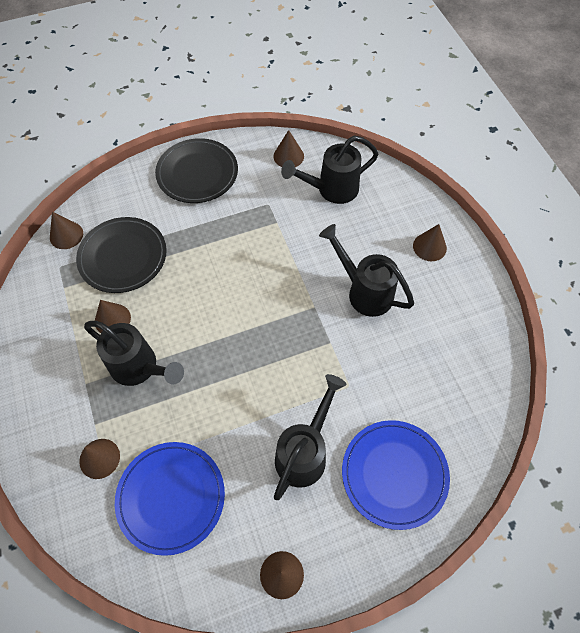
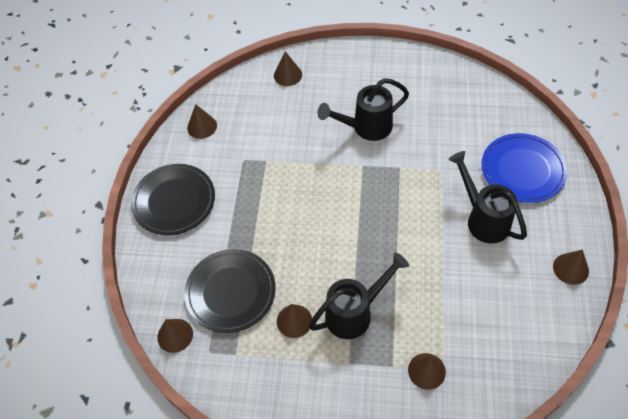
camera: 60 degrees left, 5 degrees down
blue plate [115,442,225,556] -> none
black watering can [281,135,379,204] -> none
brown cone [413,224,447,261] -> brown cone moved to [274,51,302,86]

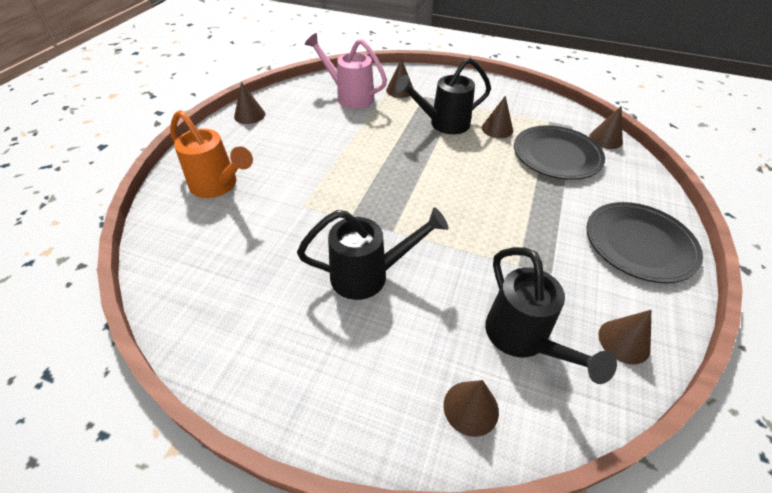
camera: 170 degrees left, 10 degrees down
black watering can [448,151,527,244] -> black watering can moved to [485,247,617,384]
blue plate [481,133,567,203] -> orange watering can [170,110,253,198]
none -> pink watering can [305,33,387,109]

